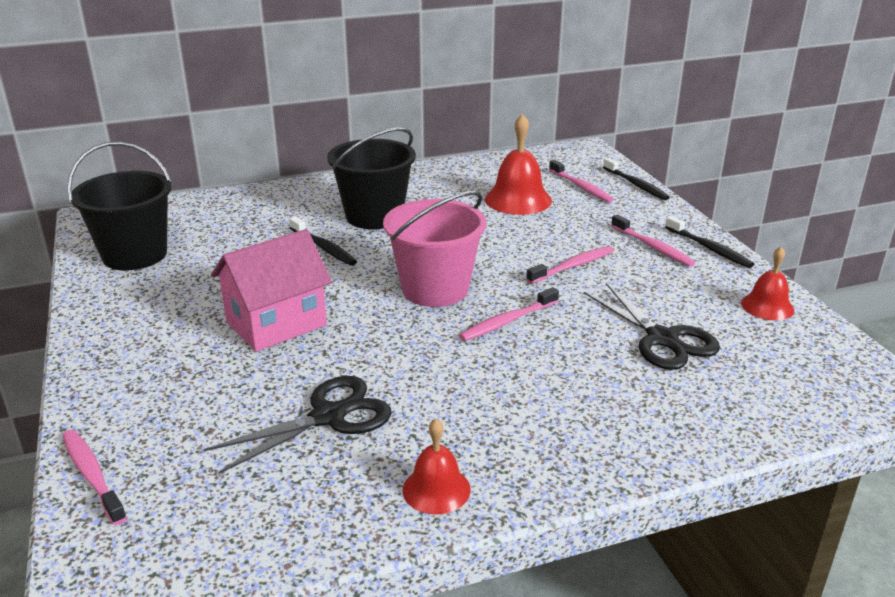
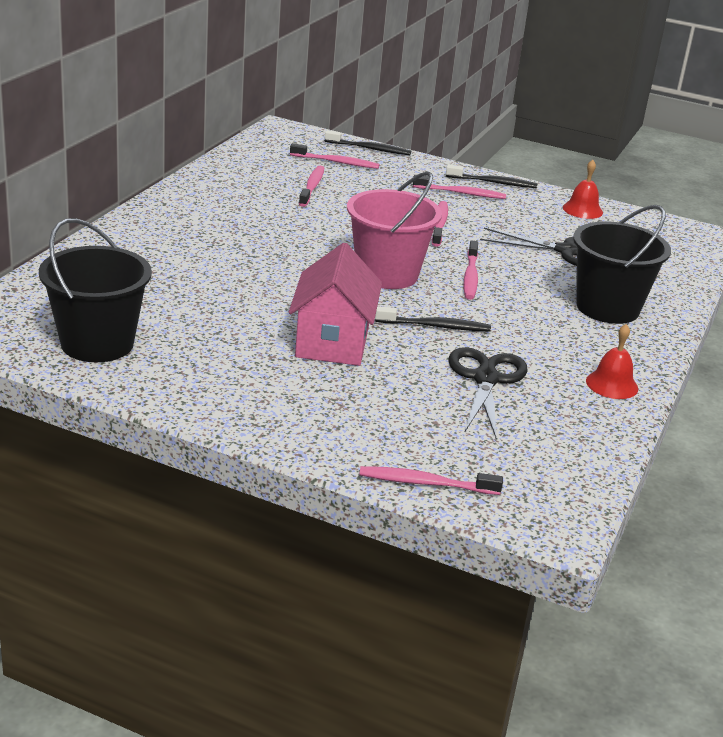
camera: 50 degrees left, 0 degrees up
black toothbrush [289,216,357,266] -> black toothbrush moved to [375,306,491,332]
black bucket [327,127,416,229] -> black bucket moved to [573,205,671,324]
red bell [485,114,552,215] -> pink toothbrush [299,166,324,207]

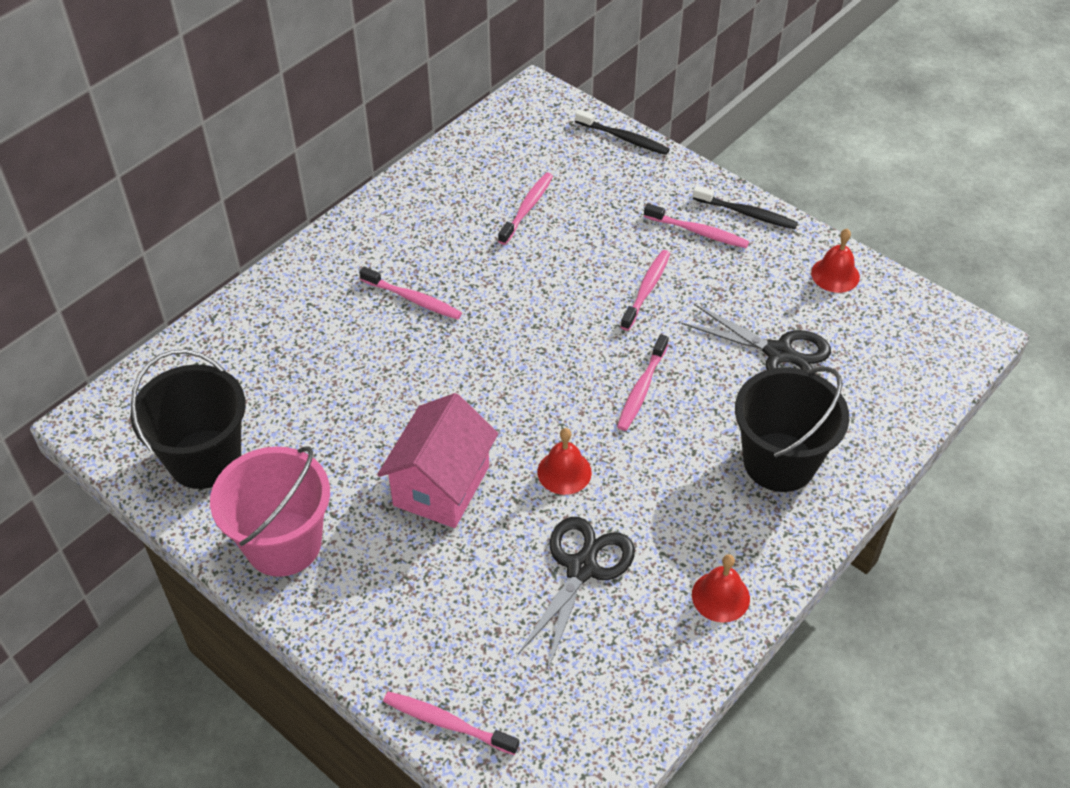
camera: 20 degrees right, 20 degrees up
pink toothbrush [290,143,380,169] -> pink toothbrush moved to [359,267,462,320]
pink bucket [347,171,442,289] -> pink bucket moved to [210,446,330,577]
black toothbrush [375,306,491,332] -> red bell [537,428,592,495]

